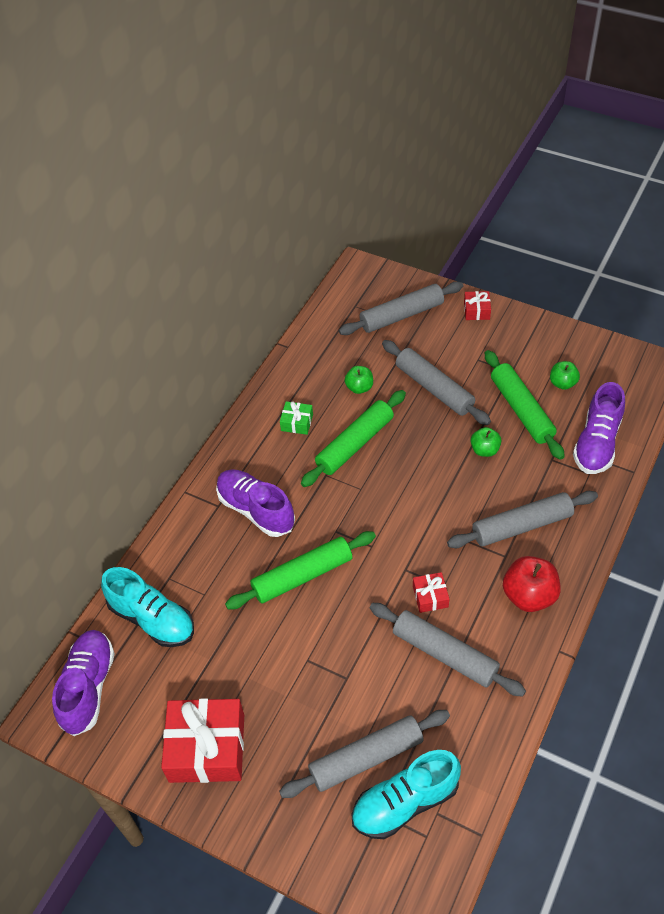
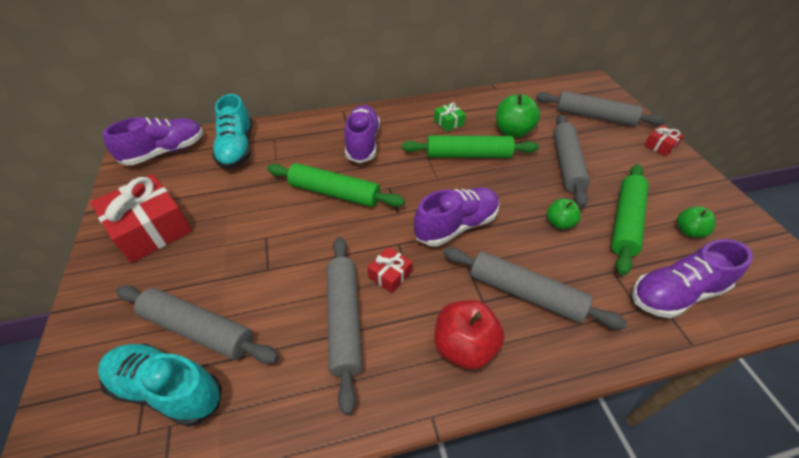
camera: 45 degrees right, 5 degrees down
green apple [344,366,373,394] -> green apple [496,94,540,138], size x1.67
none -> purple shoe [414,187,499,246]

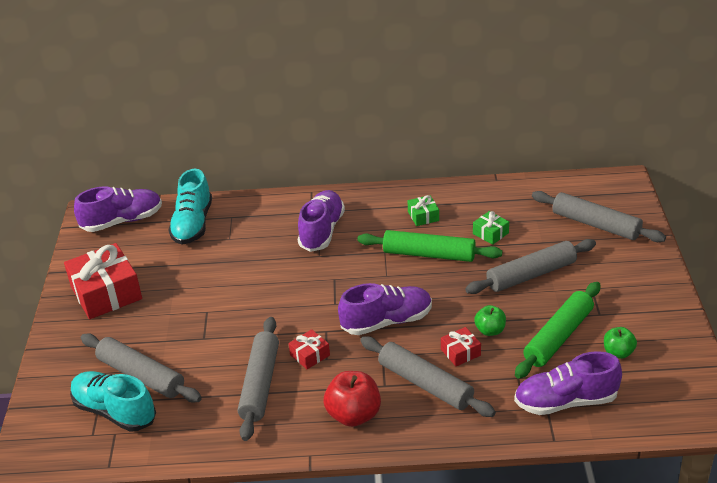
camera: 15 degrees right, 10 degrees down
green rolling pin [267,163,405,207] -> none
green apple [496,94,540,138] -> green gift [473,211,509,245]
grey rolling pin [553,114,590,207] -> grey rolling pin turned 45 degrees clockwise [465,239,596,294]
red gift [644,125,684,156] -> red gift moved to [441,327,481,366]

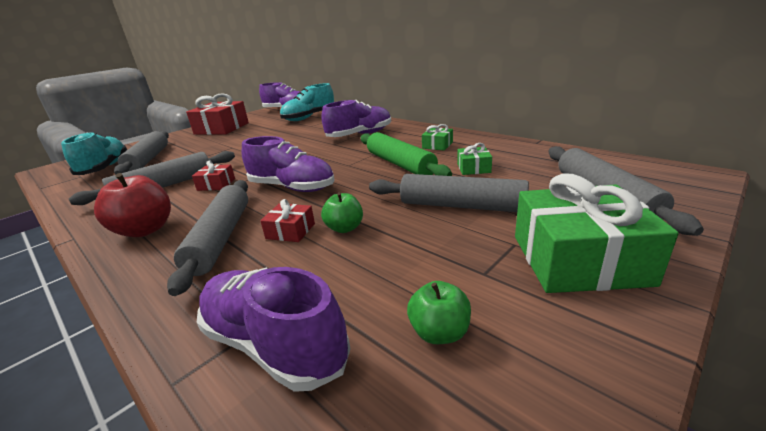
camera: 45 degrees right, 10 degrees down
green rolling pin [515,282,600,379] -> none
none -> green gift [515,173,679,293]

